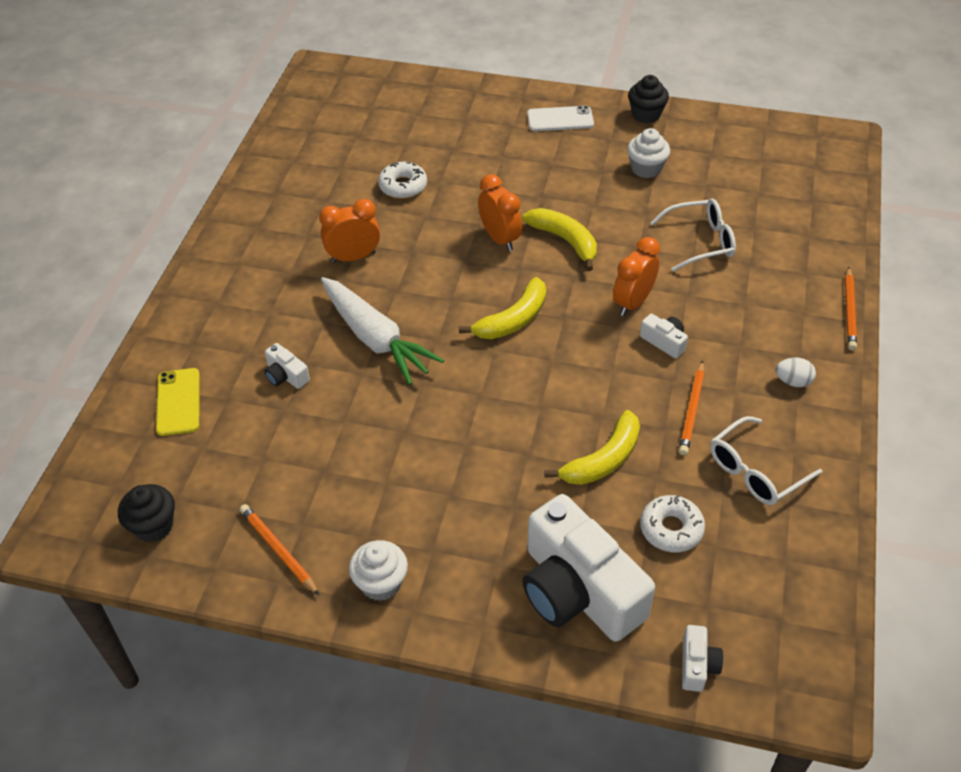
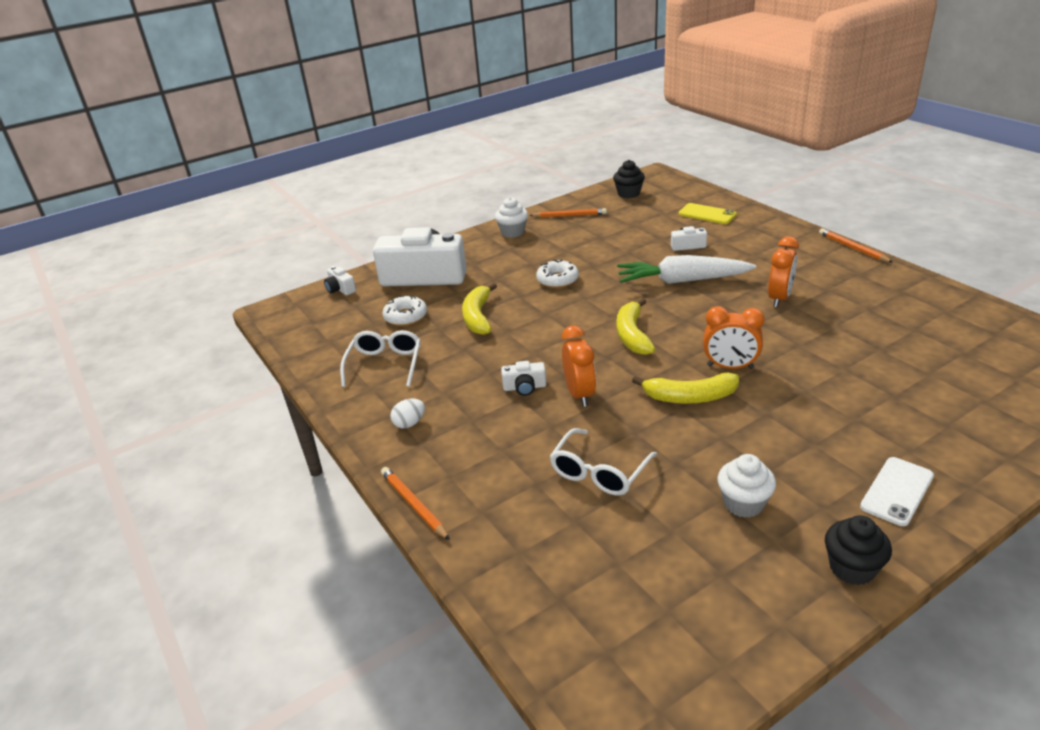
camera: 135 degrees right, 15 degrees down
white donut [378,162,427,199] -> white donut moved to [536,260,579,288]
orange pencil [679,360,704,455] -> orange pencil moved to [819,228,893,263]

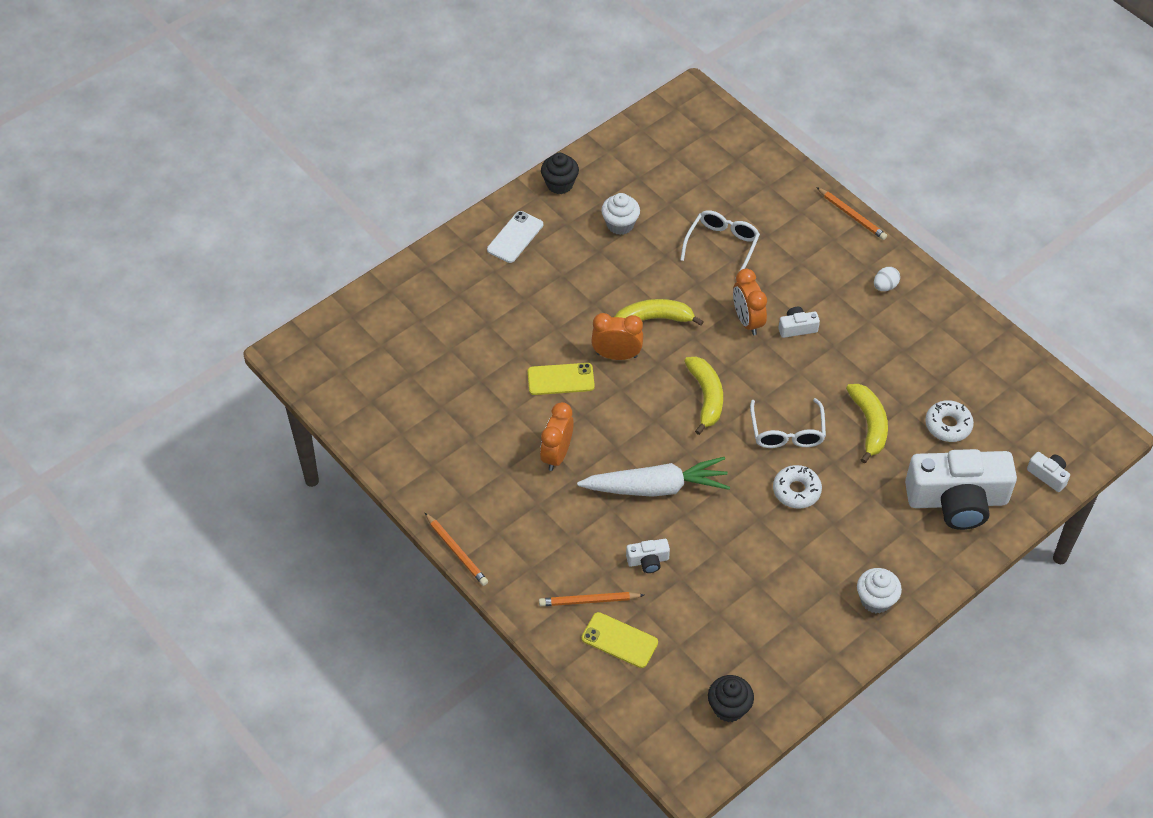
camera: 170 degrees right, 20 degrees up
white glasses [340,330,421,387] -> white glasses moved to [750,398,826,448]
orange pencil [530,208,607,218] -> orange pencil moved to [539,592,644,606]
none -> yellow phone [528,363,595,395]

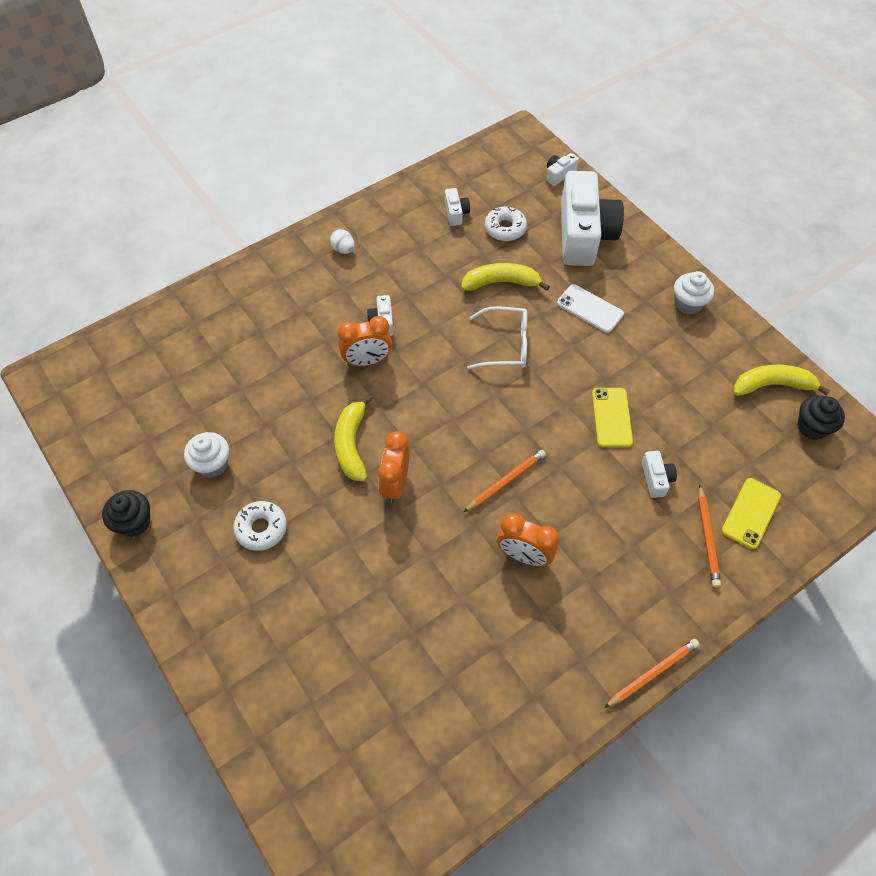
camera: 85 degrees left, 5 degrees up
white phone [487,211,543,263] -> white phone moved to [557,284,624,333]
yellow phone [528,363,595,395] -> yellow phone moved to [592,388,633,448]
white carrot [577,457,730,497] -> none
white glasses [680,210,760,279] -> none
yellow banana [684,357,723,435] -> yellow banana moved to [734,365,831,396]
white donut [773,465,822,509] -> white donut moved to [233,501,287,551]
orange pencil [816,187,887,240] -> orange pencil moved to [464,450,546,512]
none -> white camera [445,188,470,226]

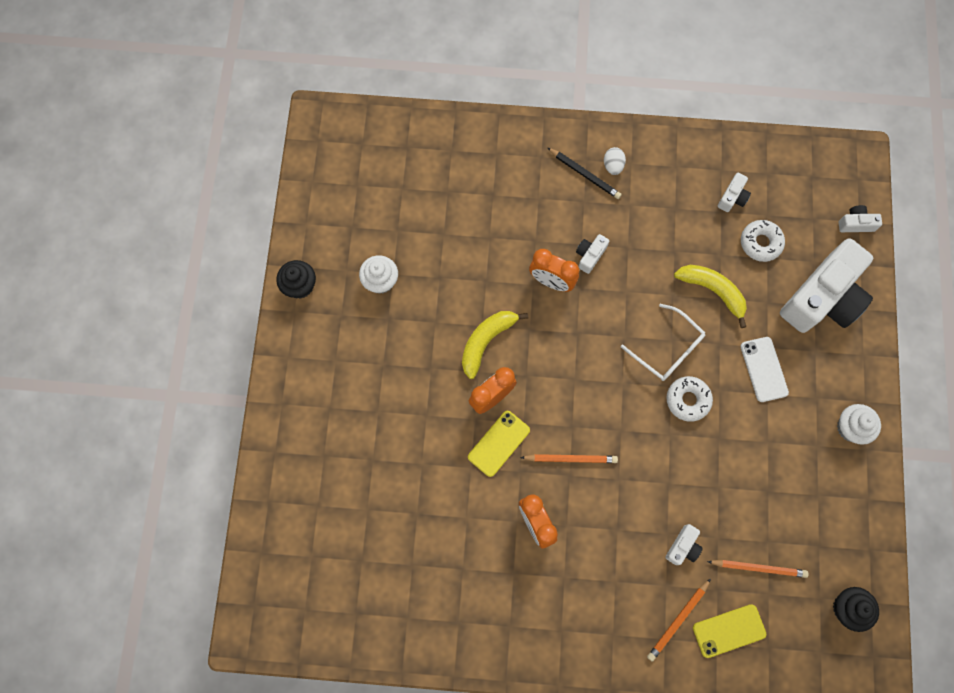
camera: 40 degrees right, 15 degrees up
white donut [233,501,287,551] -> white donut moved to [666,376,713,422]
yellow phone [592,388,633,448] -> yellow phone moved to [468,411,530,477]
orange pencil [604,639,700,708] -> orange pencil moved to [707,560,809,578]
yellow banana [734,365,831,396] -> none
none -> black pencil [548,148,622,199]

